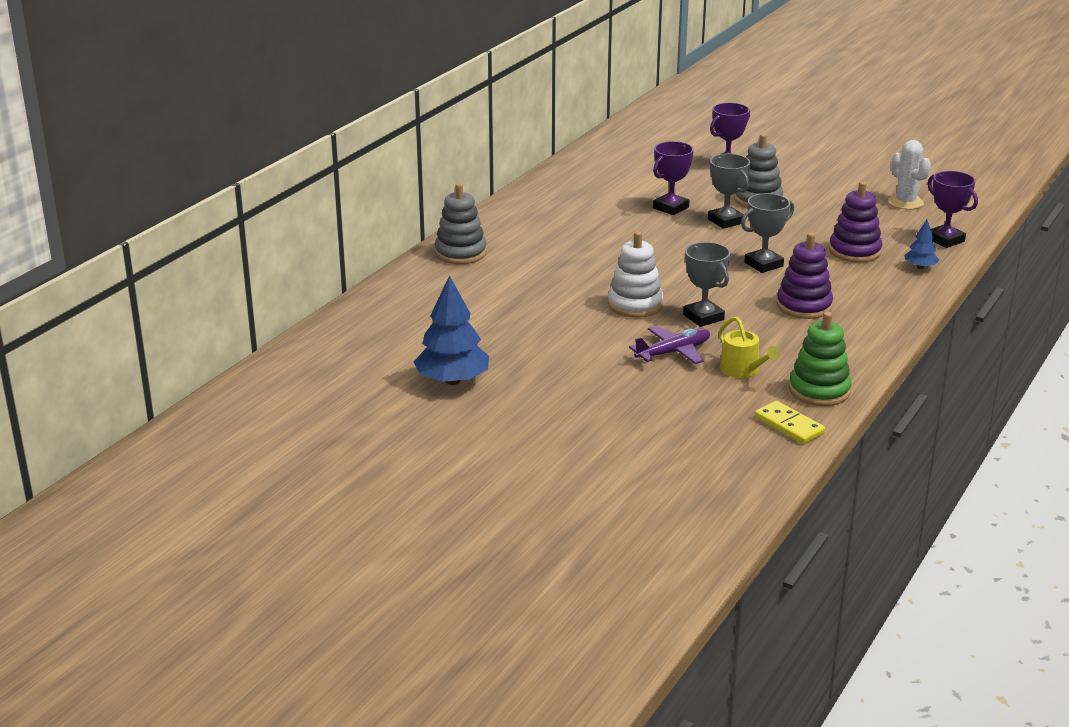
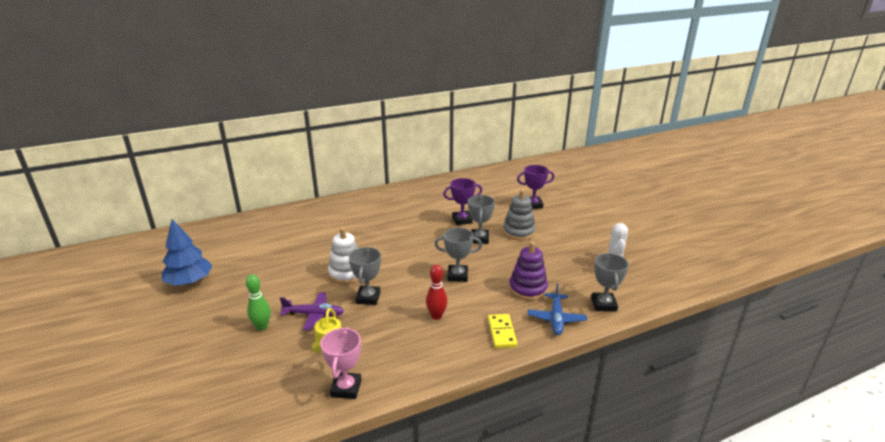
camera: 35 degrees right, 0 degrees up
grey stacking toy [435,183,487,264] -> none
yellow domino [755,401,826,444] -> yellow domino moved to [488,314,517,348]
purple stacking toy [776,233,833,319] -> red bowling pin [426,265,448,320]
green stacking toy [789,312,852,406] -> pink trophy [320,327,361,399]
blue tree [905,220,939,269] -> blue plane [528,283,587,335]
purple trophy [928,171,978,248] -> grey trophy [591,253,629,311]
none -> green bowling pin [246,274,271,331]

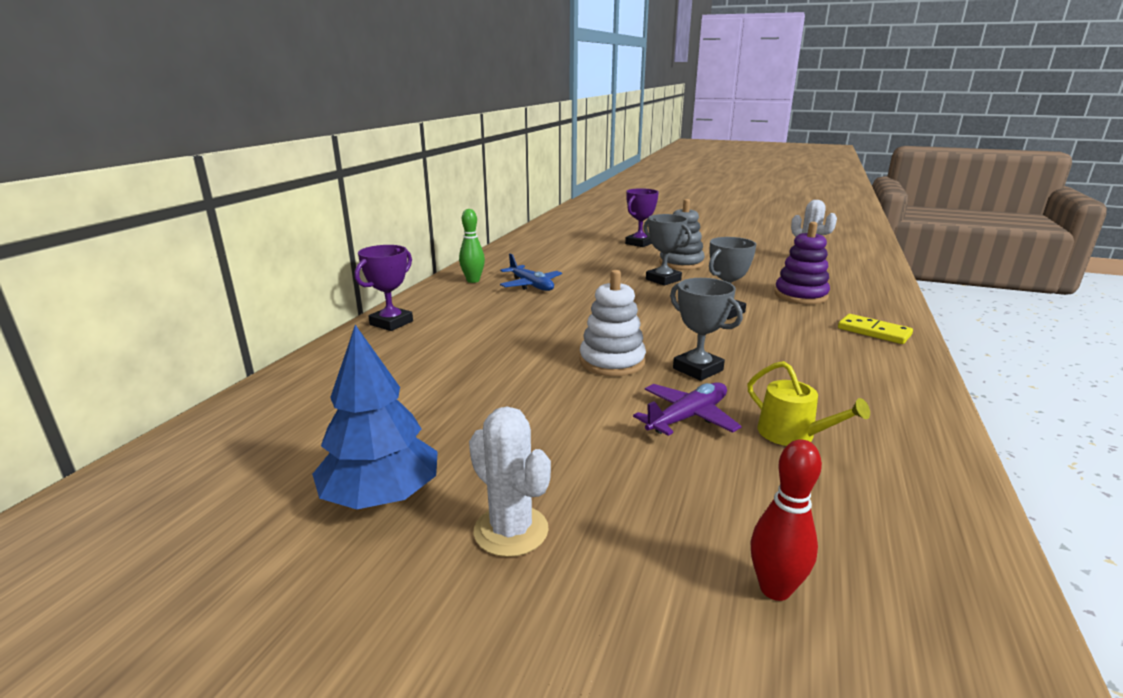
camera: 45 degrees left, 5 degrees down
green bowling pin [246,274,271,331] -> green bowling pin moved to [459,209,485,283]
pink trophy [320,327,361,399] -> none
red bowling pin [426,265,448,320] -> red bowling pin moved to [750,439,822,601]
purple trophy [443,178,482,225] -> purple trophy moved to [355,245,413,331]
blue plane [528,283,587,335] -> blue plane moved to [500,253,562,291]
grey trophy [591,253,629,311] -> none
none -> white cactus [469,407,551,557]

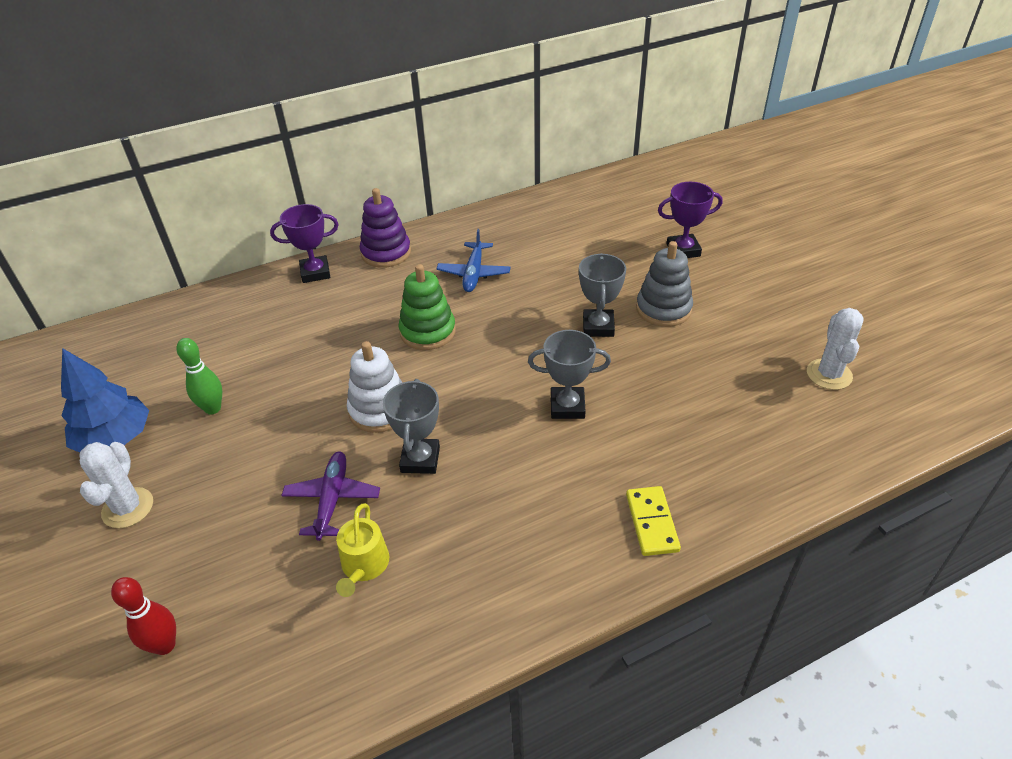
camera: 45 degrees right, 20 degrees up
green bowling pin [459,209,485,283] -> green bowling pin moved to [176,338,222,414]
purple plane [633,382,742,436] -> purple plane turned 90 degrees counterclockwise [281,452,380,541]
purple stacking toy [775,222,830,304] -> purple stacking toy moved to [360,188,411,268]
none -> green stacking toy [399,264,456,350]

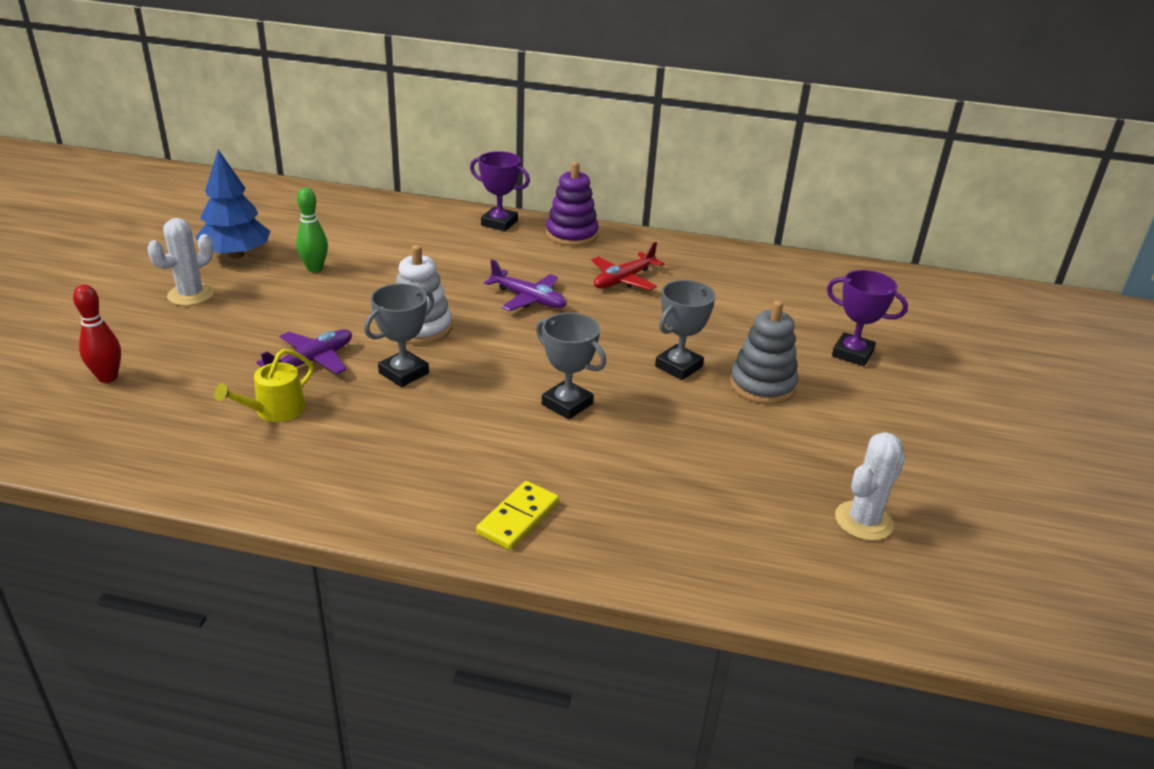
camera: 35 degrees right, 10 degrees down
green stacking toy [399,264,456,350] -> purple plane [484,260,567,311]
blue plane [436,229,511,292] -> red plane [592,242,665,290]

